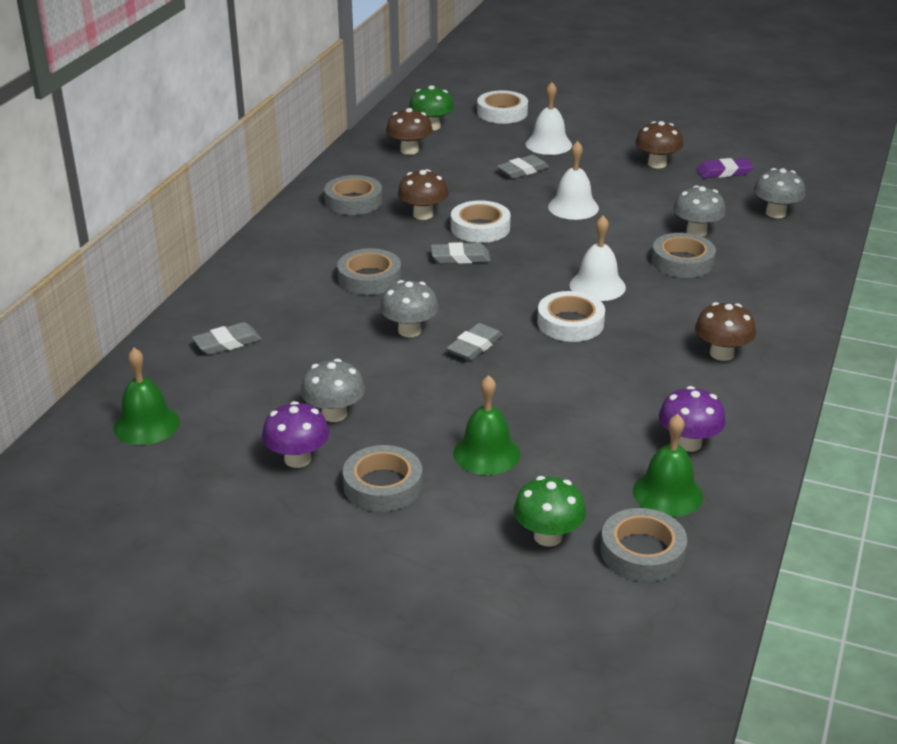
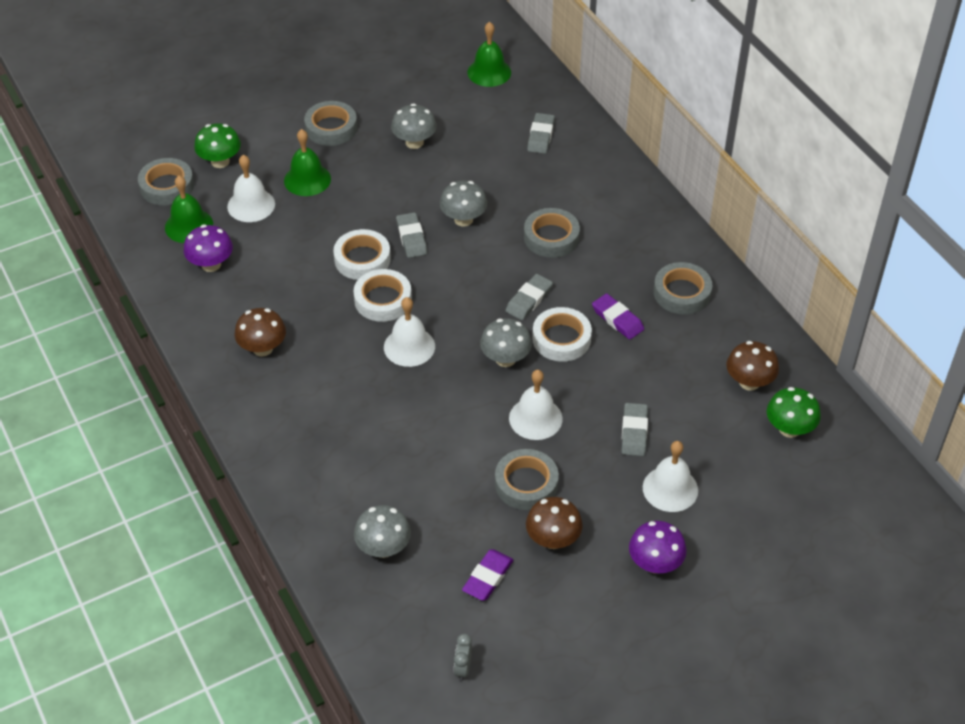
camera: 130 degrees right, 15 degrees up
purple mushroom [262,401,329,468] -> purple mushroom moved to [629,521,687,574]
brown mushroom [398,169,448,220] -> purple eraser [592,293,644,340]
white tape [477,90,528,124] -> white tape moved to [334,229,391,280]
grey tape [652,233,716,278] -> grey tape moved to [495,449,559,510]
grey mushroom [673,185,726,237] -> grey mushroom moved to [480,318,532,367]
none -> white bell [227,155,275,222]
none -> grey clock [454,634,472,681]

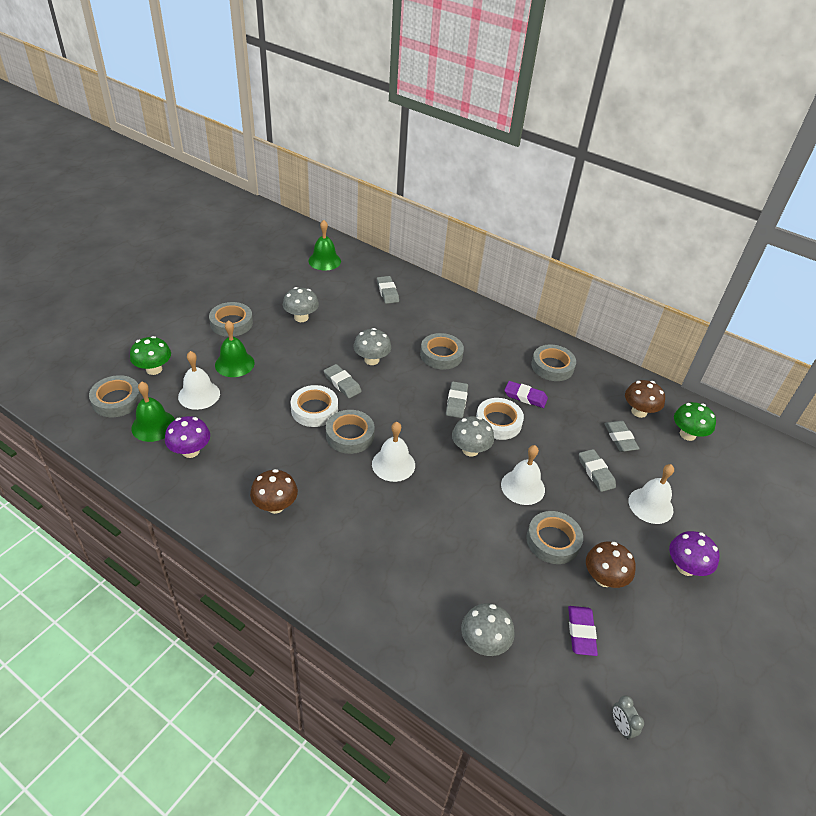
camera: 30 degrees left, 5 degrees down
white tape [354,269,412,322] -> grey tape [326,410,375,454]
none -> grey eraser [604,421,640,452]

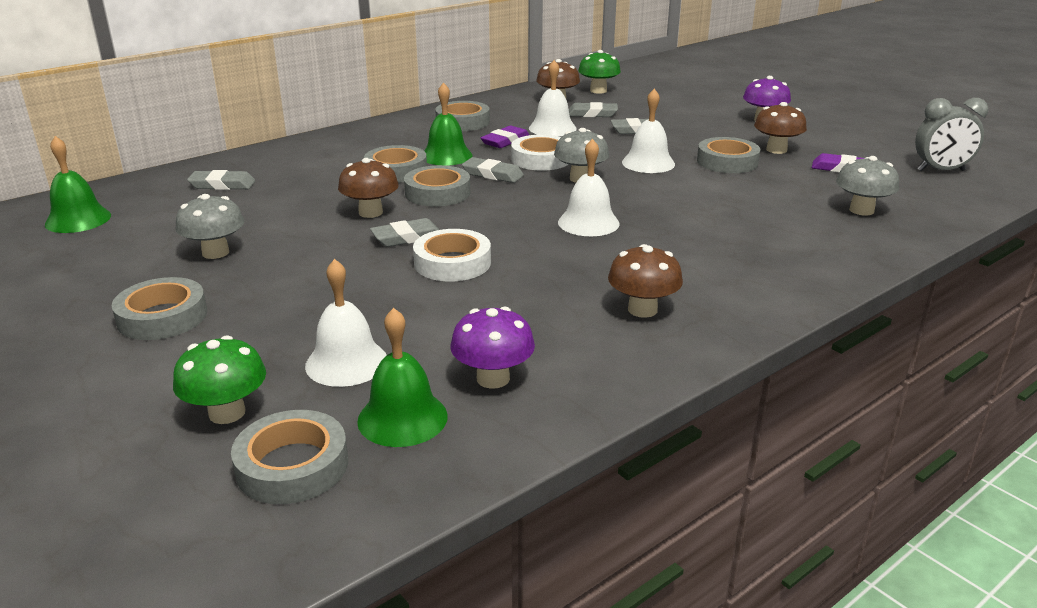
camera: 70 degrees left, 15 degrees down
green bell [215,320,255,377] -> green bell moved to [424,82,473,166]
grey tape [326,410,375,454] -> grey tape moved to [404,165,471,206]
grey mushroom [354,328,391,365] -> brown mushroom [338,158,399,218]
grey clock [612,695,644,740] -> grey clock [915,98,989,171], size x1.88
white bell [628,464,674,524] -> white bell moved to [529,60,577,136]

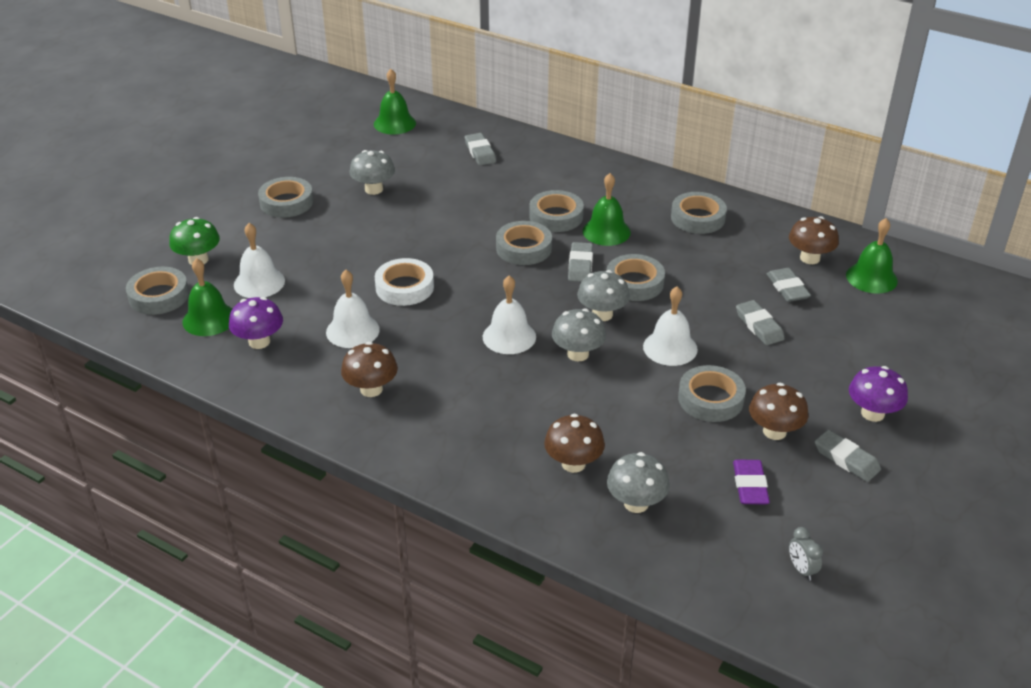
camera: 70 degrees right, 10 degrees up
brown mushroom [338,158,399,218] -> brown mushroom moved to [544,414,605,473]
grey eraser [370,218,439,247] -> grey eraser moved to [814,430,881,482]
purple eraser [481,126,529,148] -> none
white tape [511,135,568,171] -> grey tape [606,254,665,301]
white bell [529,60,577,136] -> white bell moved to [326,270,380,348]
green mushroom [578,50,621,94] -> green bell [846,218,898,294]
grey clock [915,98,989,171] -> grey clock [789,527,823,581], size x0.53
none -> grey mushroom [552,308,606,362]

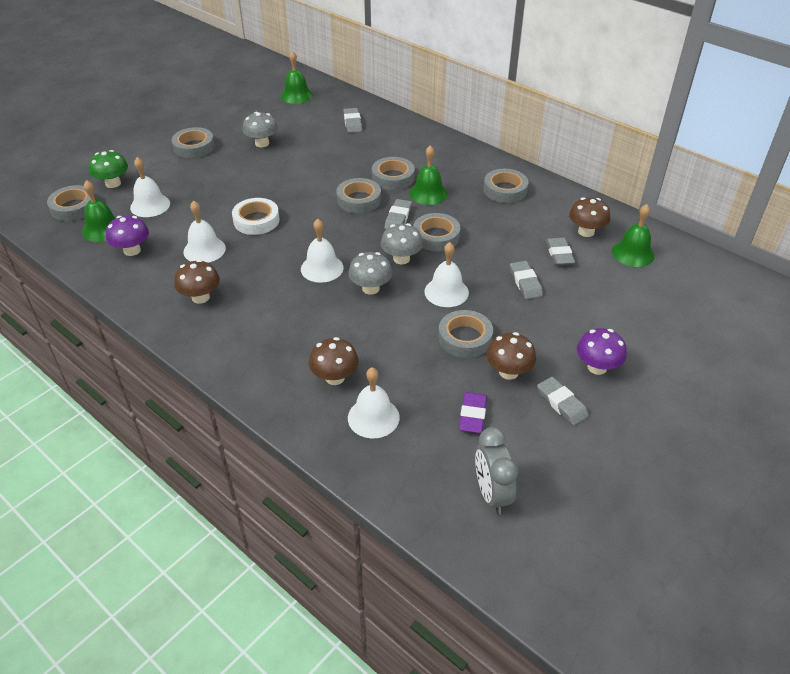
camera: 10 degrees right, 5 degrees up
grey mushroom [607,452,670,513] -> white bell [348,367,400,438]
grey clock [789,527,823,581] -> grey clock [475,427,518,515], size x1.88

